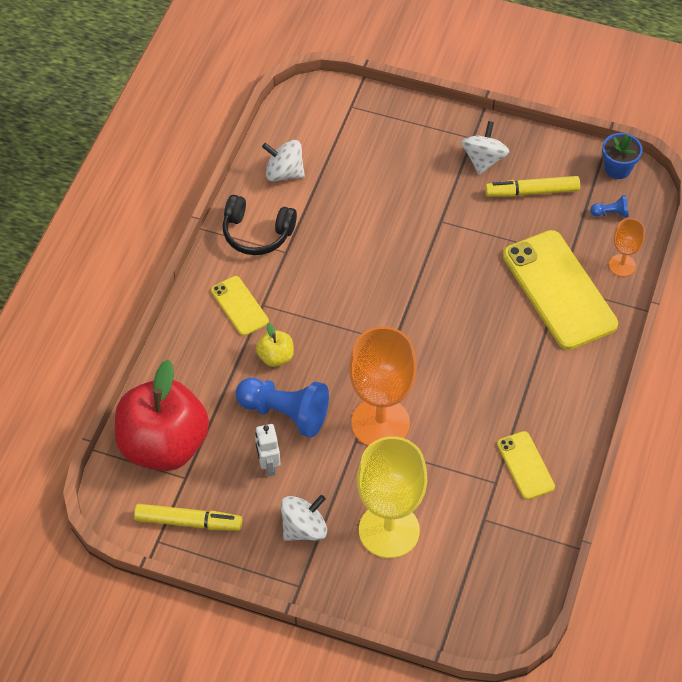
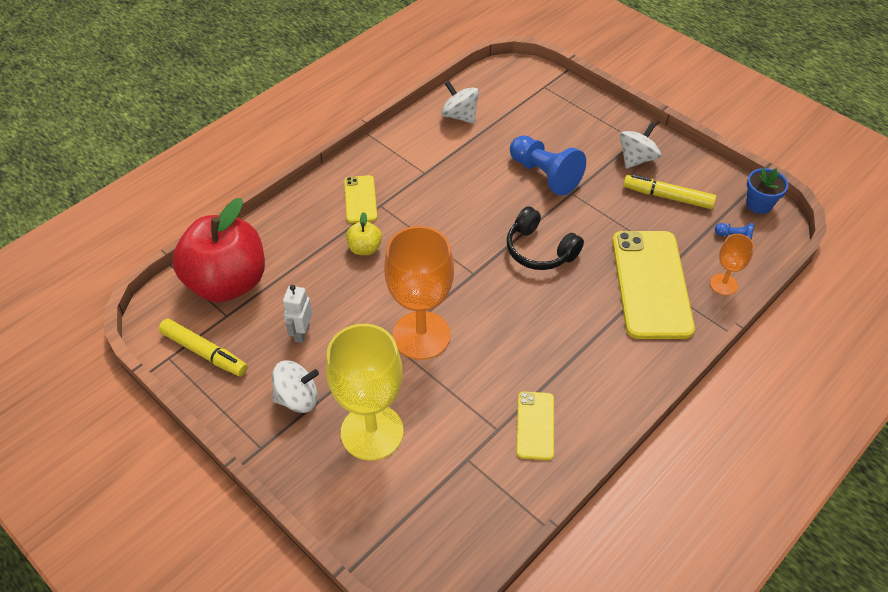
camera: 25 degrees right, 5 degrees down
black headphones [223,195,297,255] -> black headphones moved to [507,207,584,270]
blue pawn [236,378,329,437] -> blue pawn moved to [510,135,586,196]

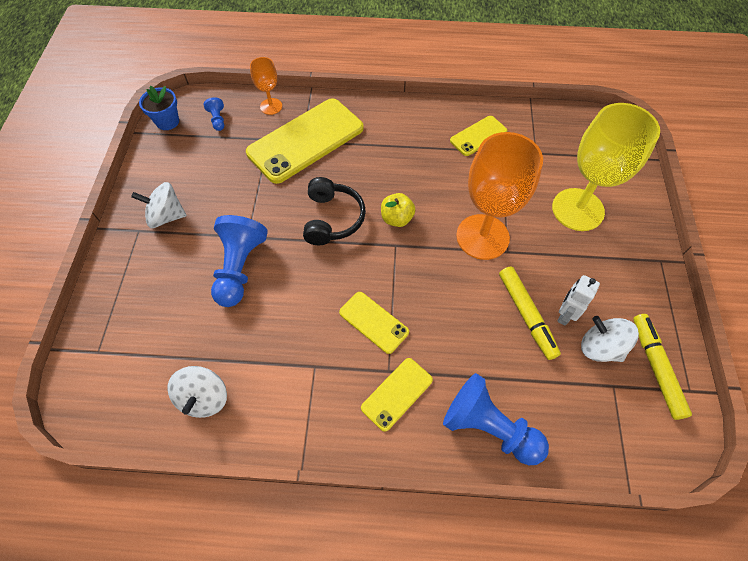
camera: 130 degrees left, 10 degrees up
red apple [172,198,265,303] -> none
white spinning top [272,360,319,413] -> white spinning top moved to [581,316,639,362]
white robot [283,285,312,343] -> white robot turned 150 degrees clockwise [557,275,600,326]
yellow apple [346,212,382,255] -> yellow apple moved to [381,193,415,227]
yellow marker [623,174,716,209] -> yellow marker moved to [499,266,561,360]
none -> yellow phone [339,292,409,354]
none -> blue pawn [443,373,549,465]

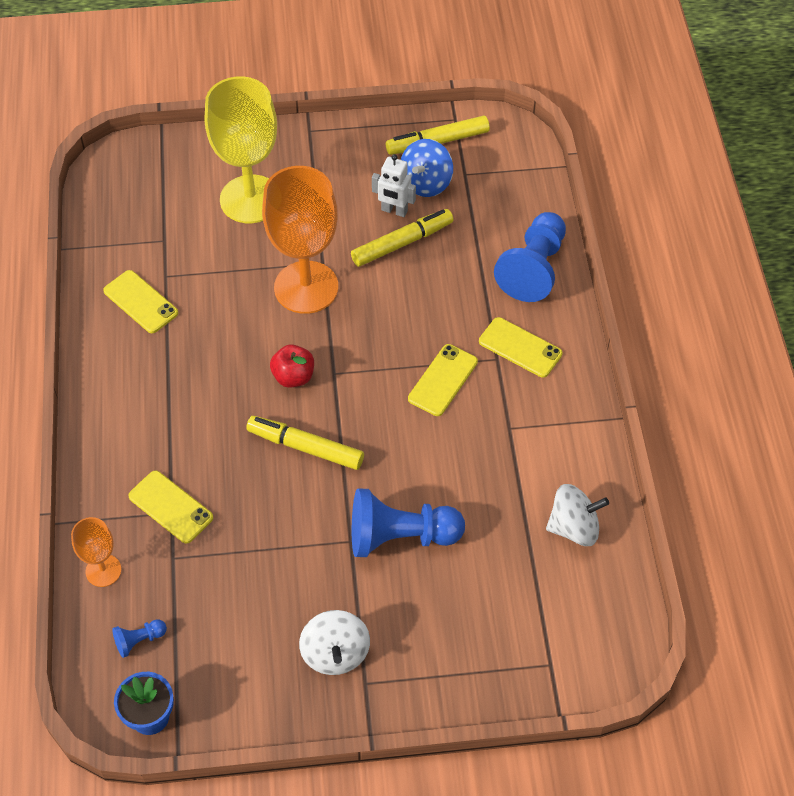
camera: 100 degrees left, 5 degrees down
yellow phone [246,98,364,184] -> yellow phone [128,471,213,543], size x0.50
black headphones [303,177,366,245] -> yellow marker [247,416,364,470]
yellow apple [381,193,415,227] -> red apple [270,344,314,388]
white spinning top [581,316,639,362] -> blue spinning top [401,139,453,197]

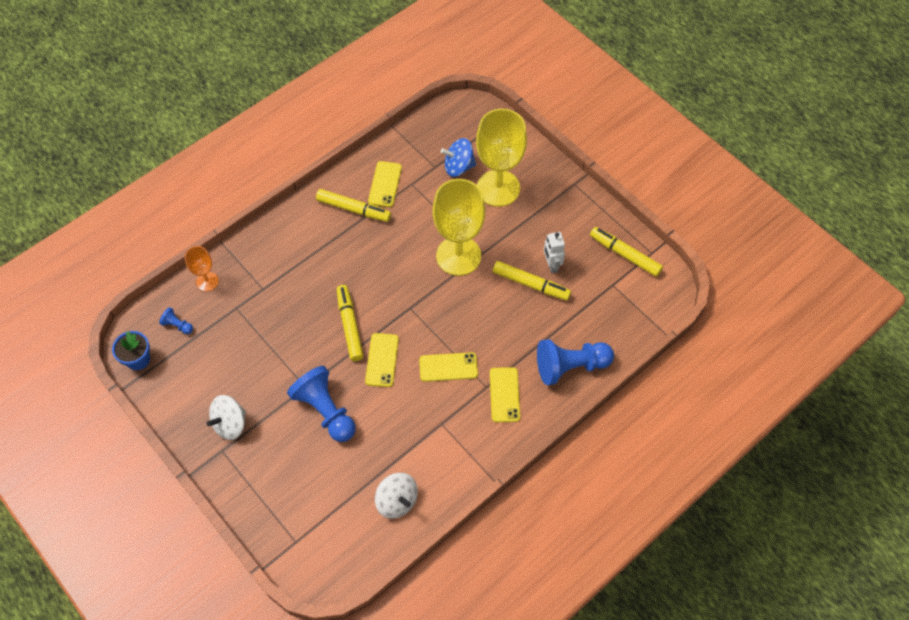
camera: 55 degrees right, 5 degrees up
yellow phone [128,471,213,543] -> yellow phone moved to [365,333,399,387]
orange goblet [262,166,338,314] -> yellow goblet [433,179,485,276]
red apple [270,344,314,388] -> none
blue spinning top [401,139,453,197] -> blue spinning top moved to [441,138,476,177]
none -> yellow marker [316,189,391,222]

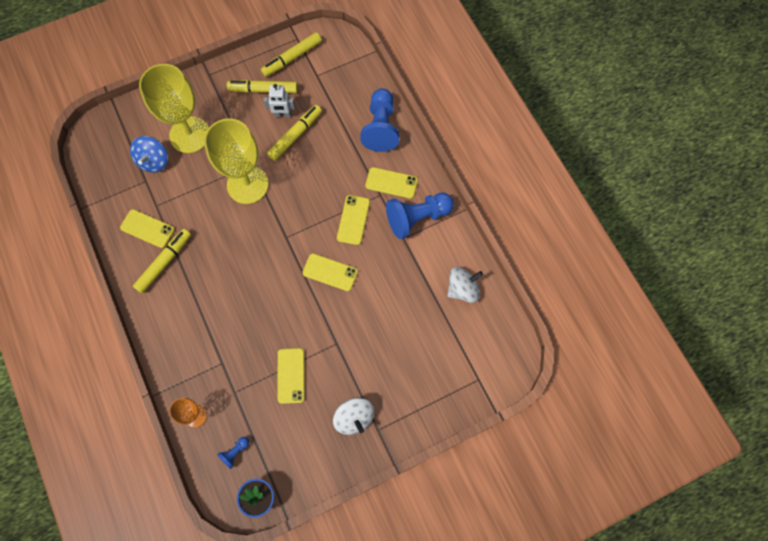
camera: 75 degrees left, 10 degrees up
blue pawn [287,366,355,442] -> blue pawn moved to [386,193,454,239]
yellow marker [337,285,364,361] -> yellow marker moved to [227,80,298,93]
none -> yellow phone [278,348,305,404]

